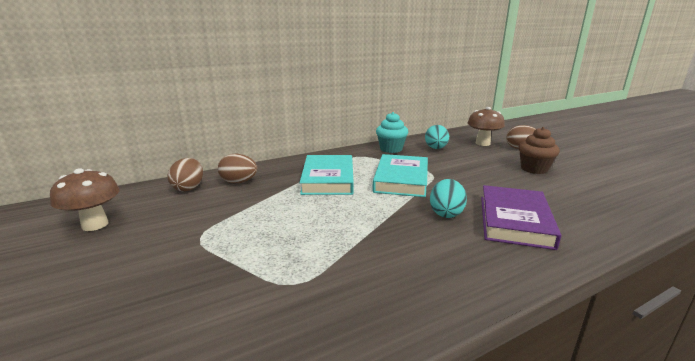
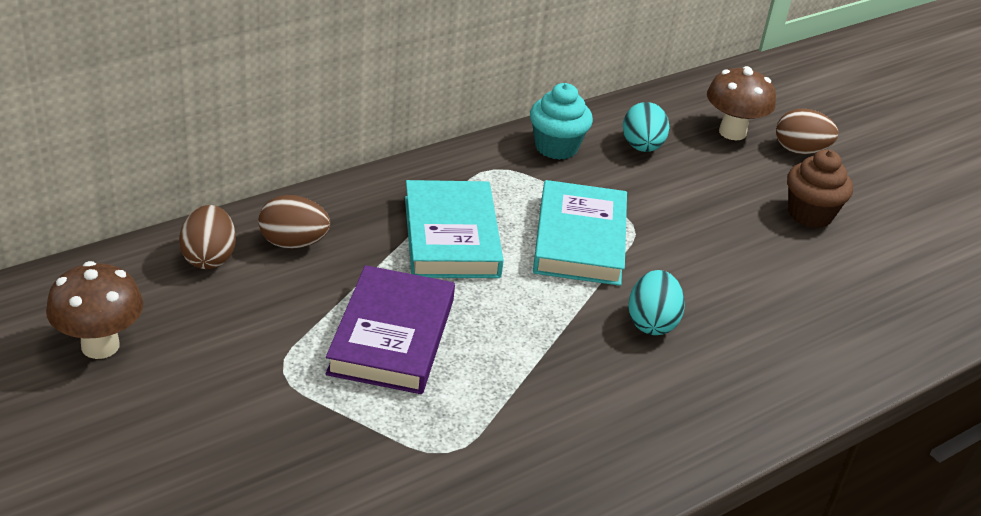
camera: 10 degrees left, 15 degrees up
purple book [481,185,562,250] -> purple book moved to [326,265,455,394]

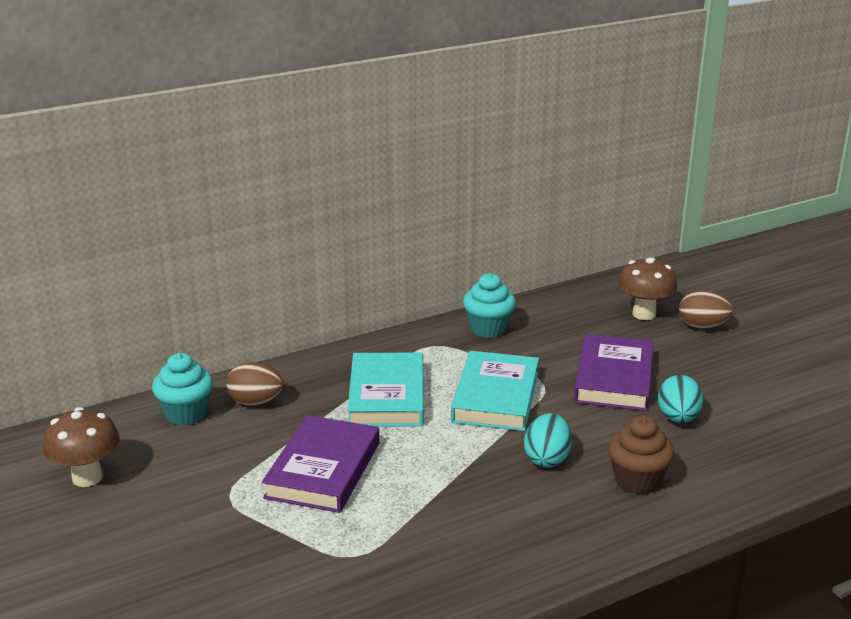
camera: 10 degrees right, 10 degrees down
brown egg [179,205,236,269] -> turquoise cupcake [152,353,213,425]
turquoise egg [623,102,669,152] -> turquoise egg moved to [658,375,704,423]
brown cupcake [787,149,853,228] -> brown cupcake moved to [608,416,674,495]
none -> purple book [574,334,654,411]

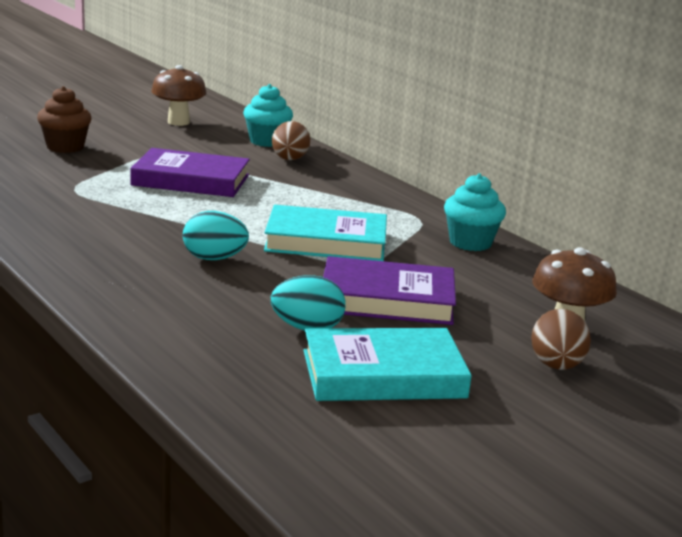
camera: 80 degrees right, 5 degrees down
turquoise book [348,353,424,427] -> turquoise book moved to [303,328,472,401]
brown cupcake [608,416,674,495] -> brown cupcake moved to [37,86,92,153]

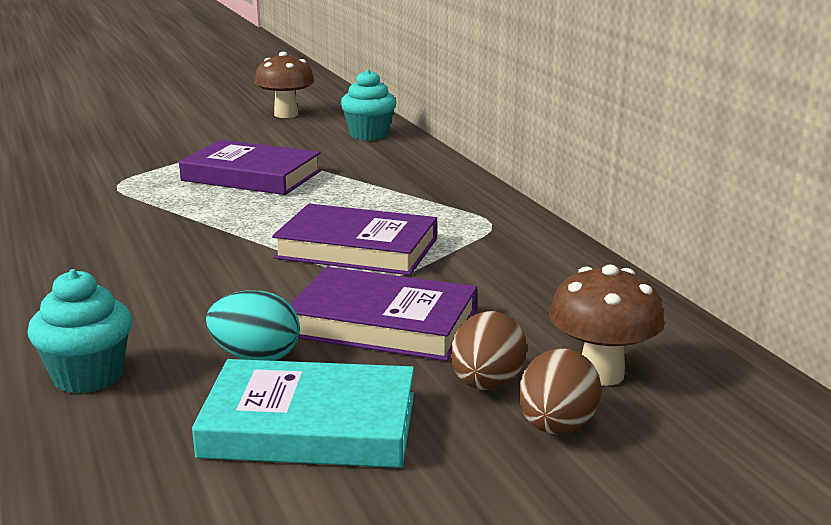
camera: 15 degrees right, 0 degrees up
brown cupcake [37,86,92,153] -> none
turquoise egg [183,211,249,260] -> none
turquoise book [264,205,387,261] -> purple book [272,204,437,275]
brown egg [272,121,310,160] -> brown egg moved to [450,311,527,390]
turquoise cupcake [444,173,506,251] -> turquoise cupcake moved to [28,269,132,393]

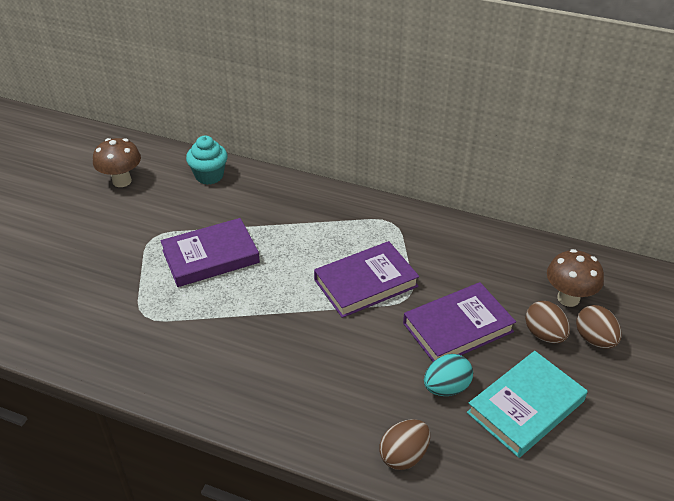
camera: 45 degrees left, 20 degrees up
turquoise cupcake [28,269,132,393] -> brown egg [379,419,430,470]

